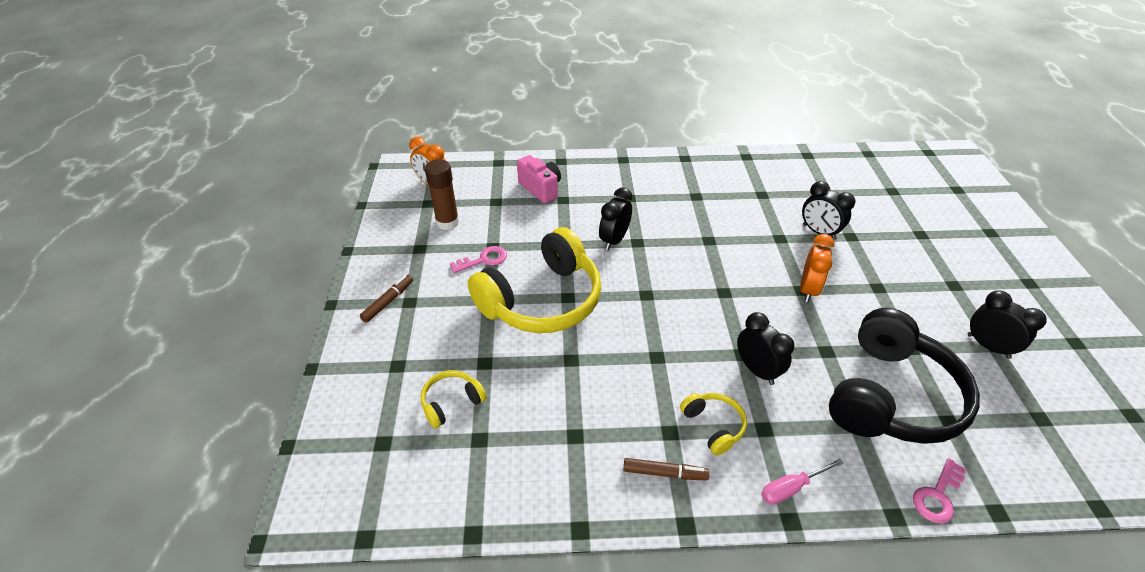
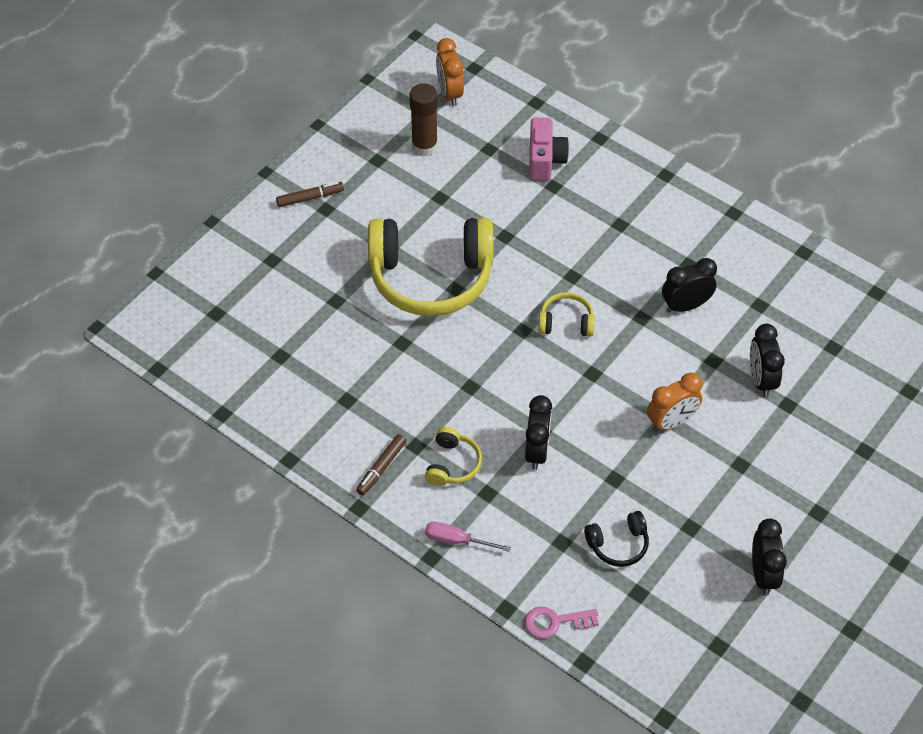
camera: 40 degrees right, 10 degrees up
yellow headphones [420,370,486,428] -> yellow headphones moved to [539,292,595,337]
pink key [450,246,507,273] -> none
black clock [599,187,632,250] -> black clock moved to [662,258,717,313]
brown marker [623,458,709,481] -> brown marker turned 75 degrees clockwise [356,434,407,496]
black headphones [829,308,980,444] -> black headphones [584,511,649,567], size x0.43

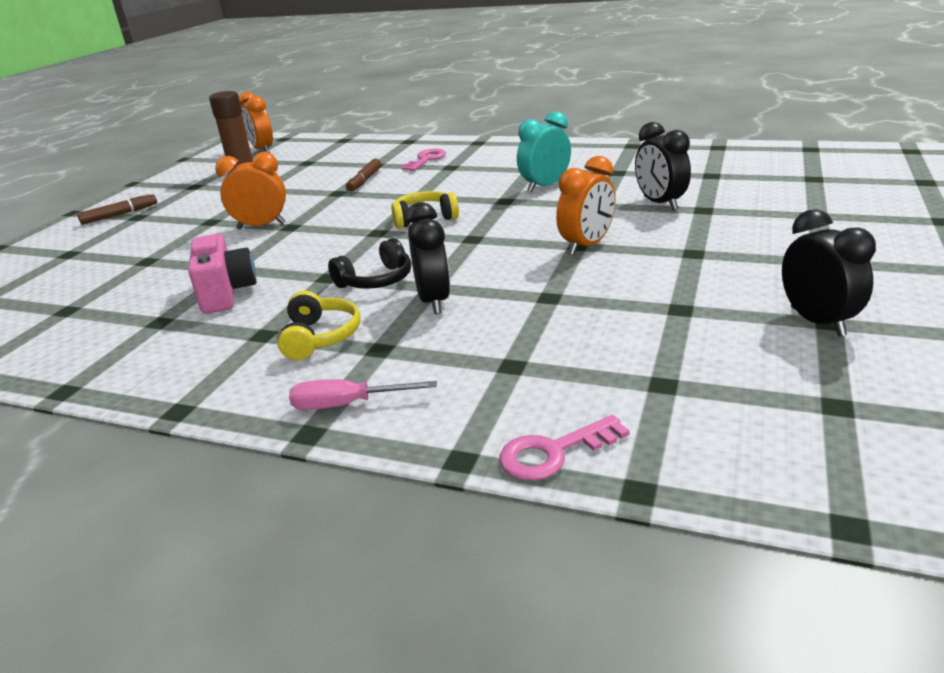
camera: 15 degrees left, 25 degrees down
brown marker [356,434,407,496] -> brown marker moved to [346,159,381,192]
yellow headphones [368,218,493,316] -> orange clock [215,152,286,229]
pink camera [529,118,569,181] -> pink camera moved to [188,234,257,314]
black headphones [584,511,649,567] -> black headphones moved to [328,238,411,289]
black clock [662,258,717,313] -> turquoise clock [517,111,571,192]
none -> pink key [402,149,446,171]

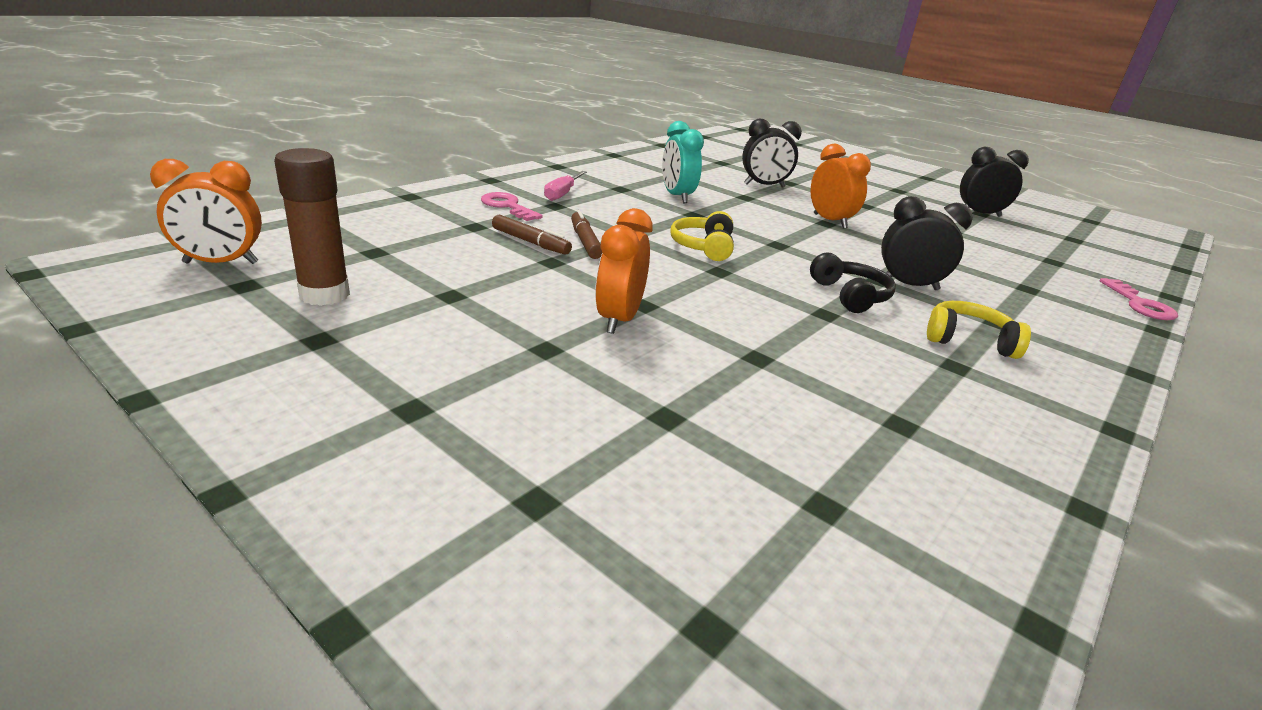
camera: 75 degrees left, 0 degrees up
brown marker [77,192,157,225] -> brown marker moved to [571,210,602,259]
pink camera [188,234,257,314] -> none
pink screwdriver [289,379,437,410] -> pink screwdriver moved to [544,171,587,201]

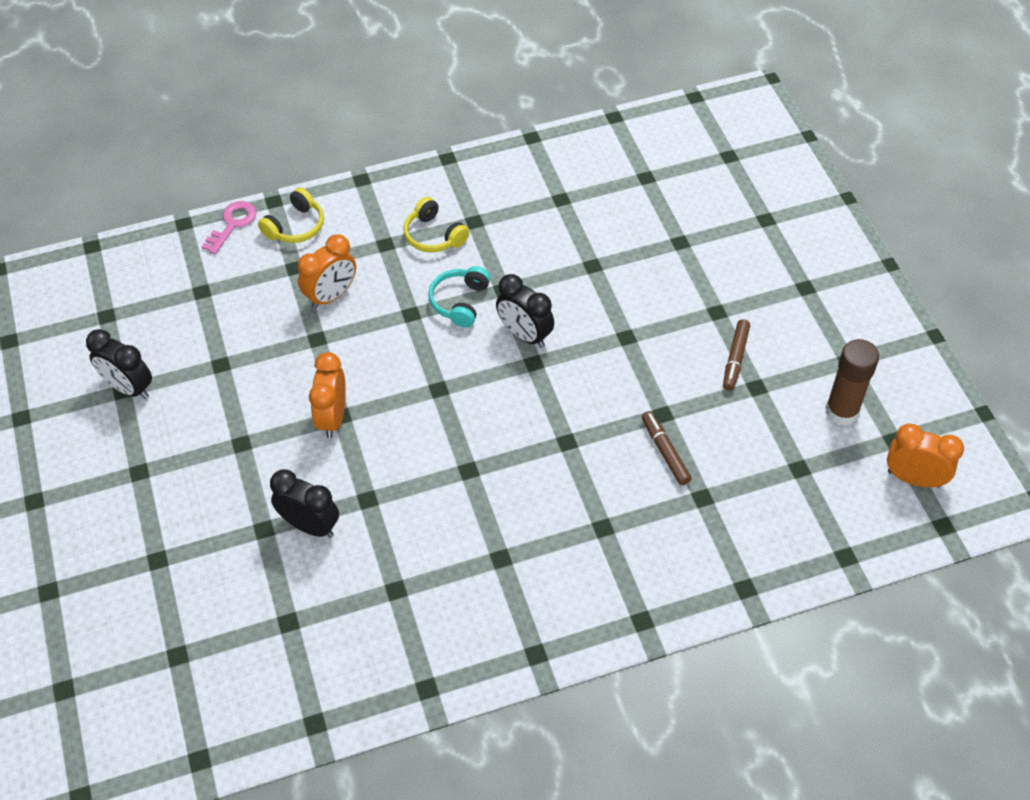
camera: 145 degrees left, 25 degrees up
pink key [481,192,543,221] -> none
pink screwdriver [544,171,587,201] -> none
brown marker [571,210,602,259] -> brown marker moved to [723,319,750,391]
orange clock [595,208,653,334] -> orange clock moved to [297,234,356,309]
turquoise clock [662,121,704,203] -> none
yellow headphones [670,211,734,261] -> yellow headphones moved to [258,187,324,243]
black headphones [810,253,896,313] -> turquoise headphones [428,266,491,327]
black clock [881,196,973,290] -> black clock moved to [496,274,554,348]

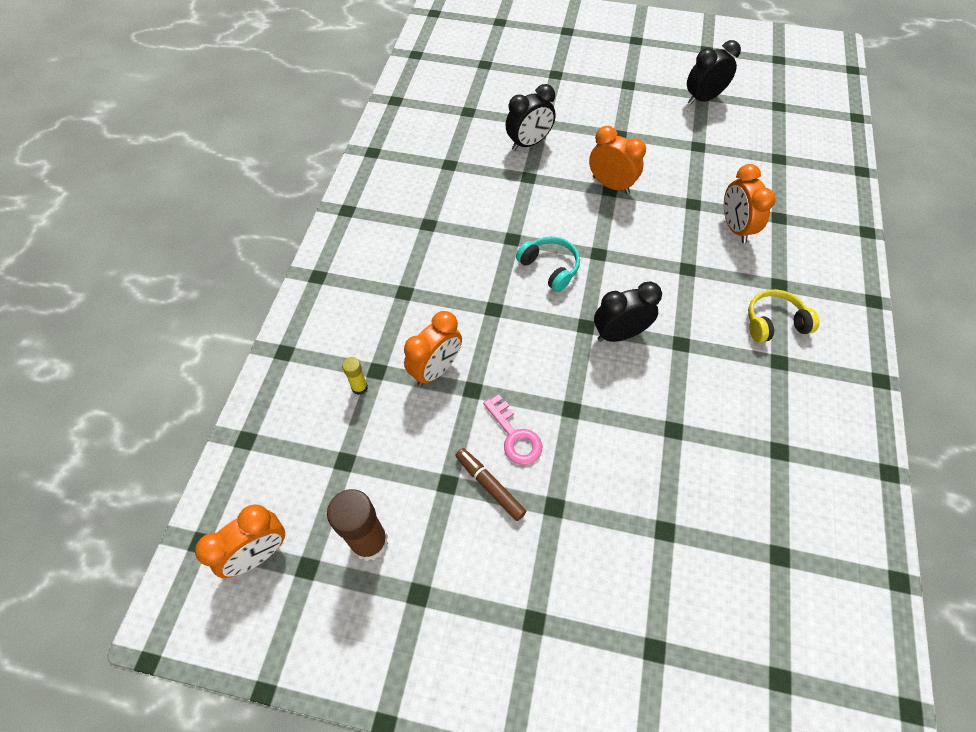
camera: 120 degrees right, 5 degrees up
pink key [202,201,256,254] -> pink key moved to [483,395,542,465]
yellow headphones [258,187,324,243] -> none
turquoise headphones [428,266,491,327] -> turquoise headphones moved to [516,236,580,292]
brown marker [642,411,692,485] -> orange clock [404,311,462,386]
none -> yellow glue stick [342,357,368,395]

